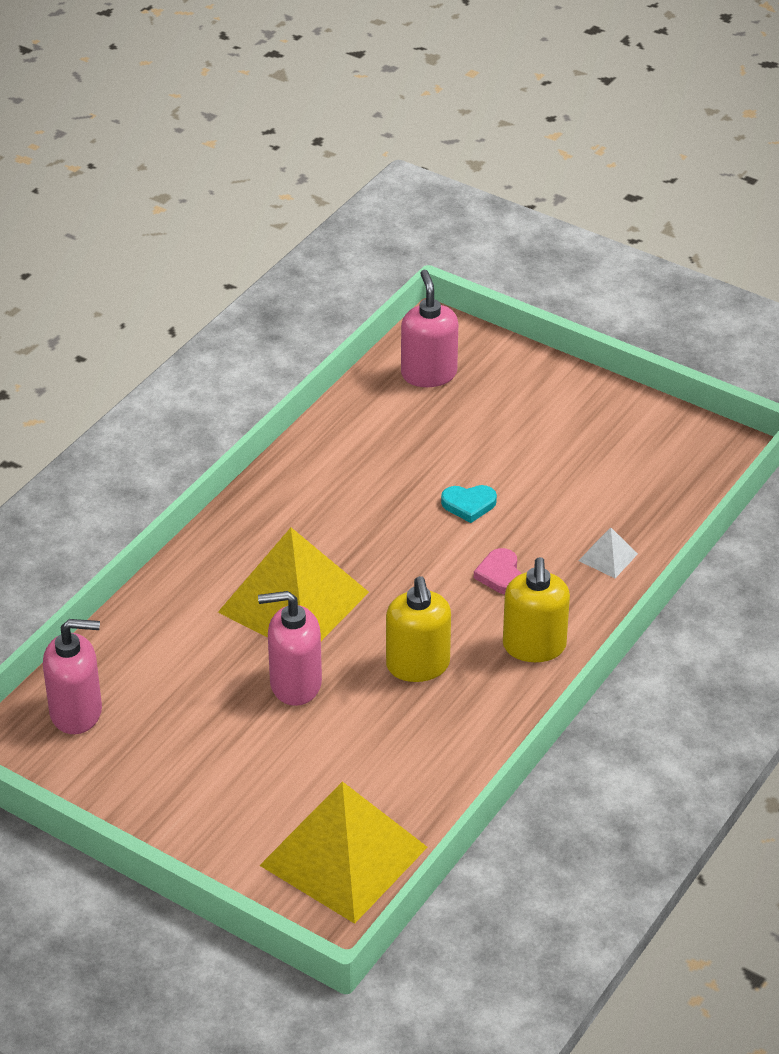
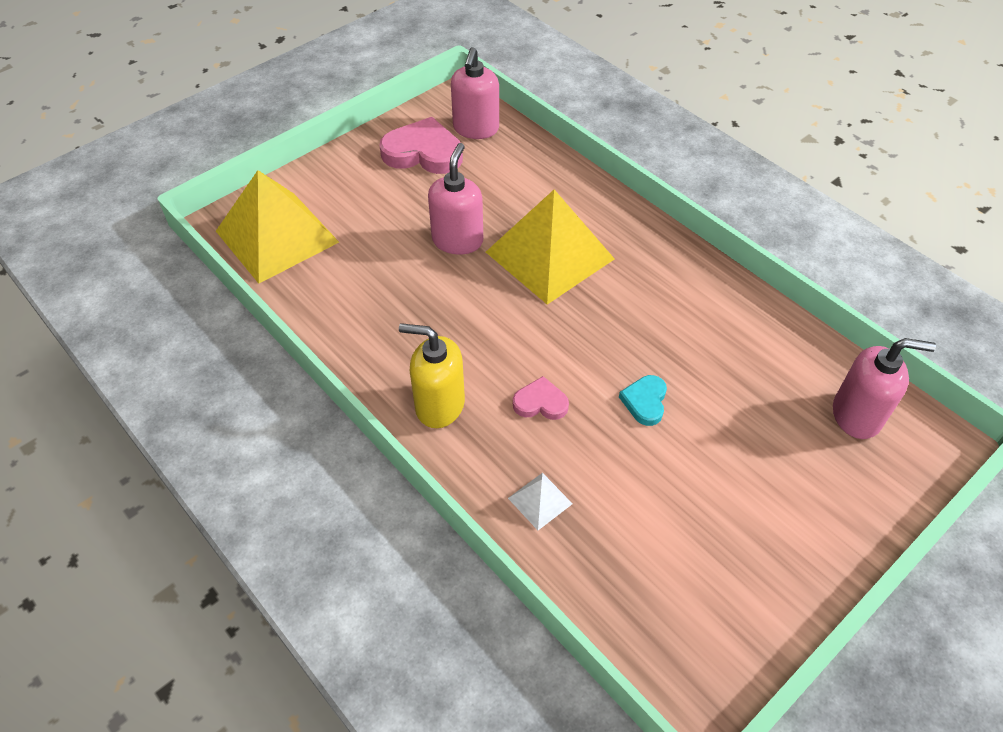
camera: 105 degrees right, 10 degrees up
yellow soap dispenser [386,576,451,682] -> none
none -> pink heart [379,117,463,174]

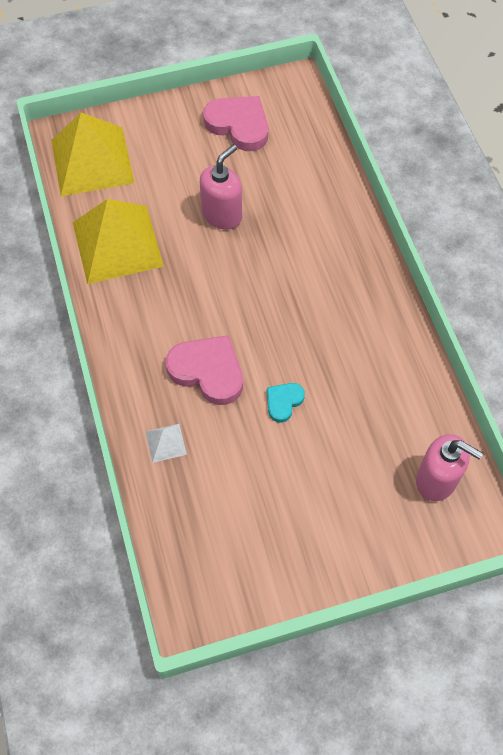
camera: 25 degrees right, 10 degrees up
yellow soap dispenser [399,323,465,428] -> none
pink soap dispenser [451,47,499,139] -> none
yellow pyramid [486,189,614,304] -> yellow pyramid moved to [73,199,164,284]
pink heart [513,376,569,420] -> pink heart [166,335,243,405], size x1.88

